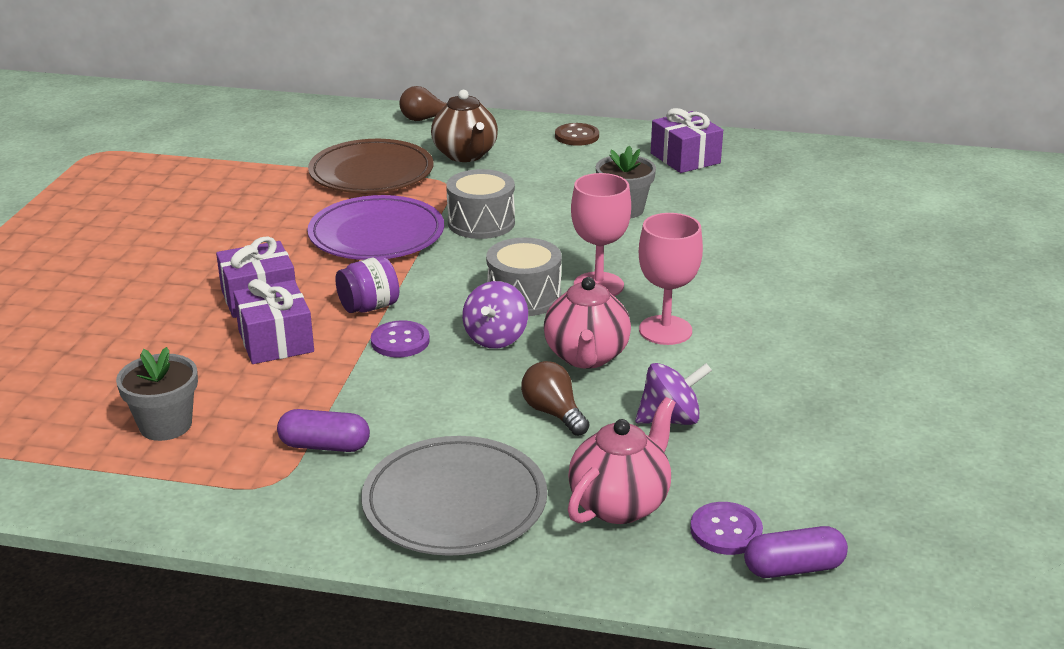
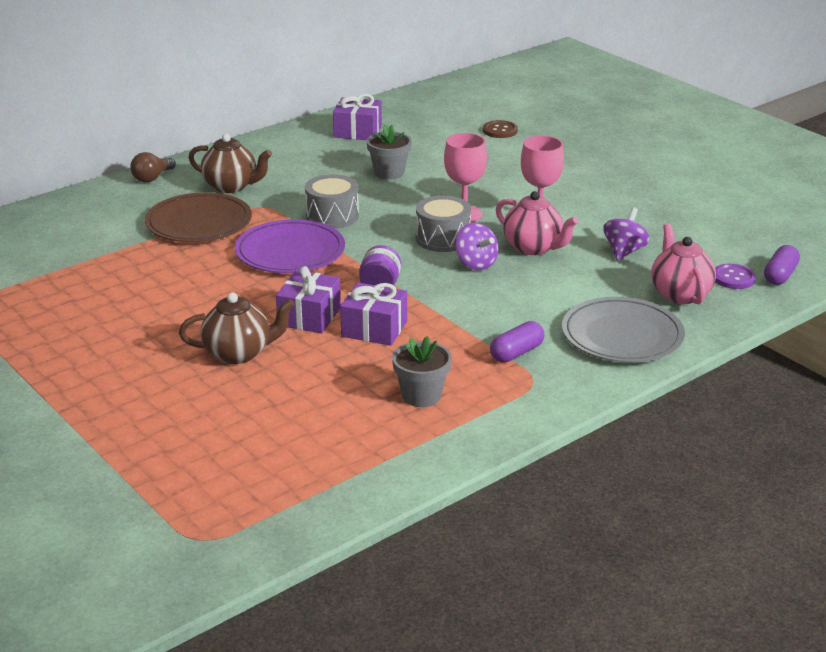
camera: 50 degrees left, 0 degrees up
purple button [371,321,430,357] -> none
brown light bulb [521,361,589,436] -> none
brown button [555,123,599,146] -> brown button moved to [483,120,518,138]
none -> brown teapot [179,293,295,364]

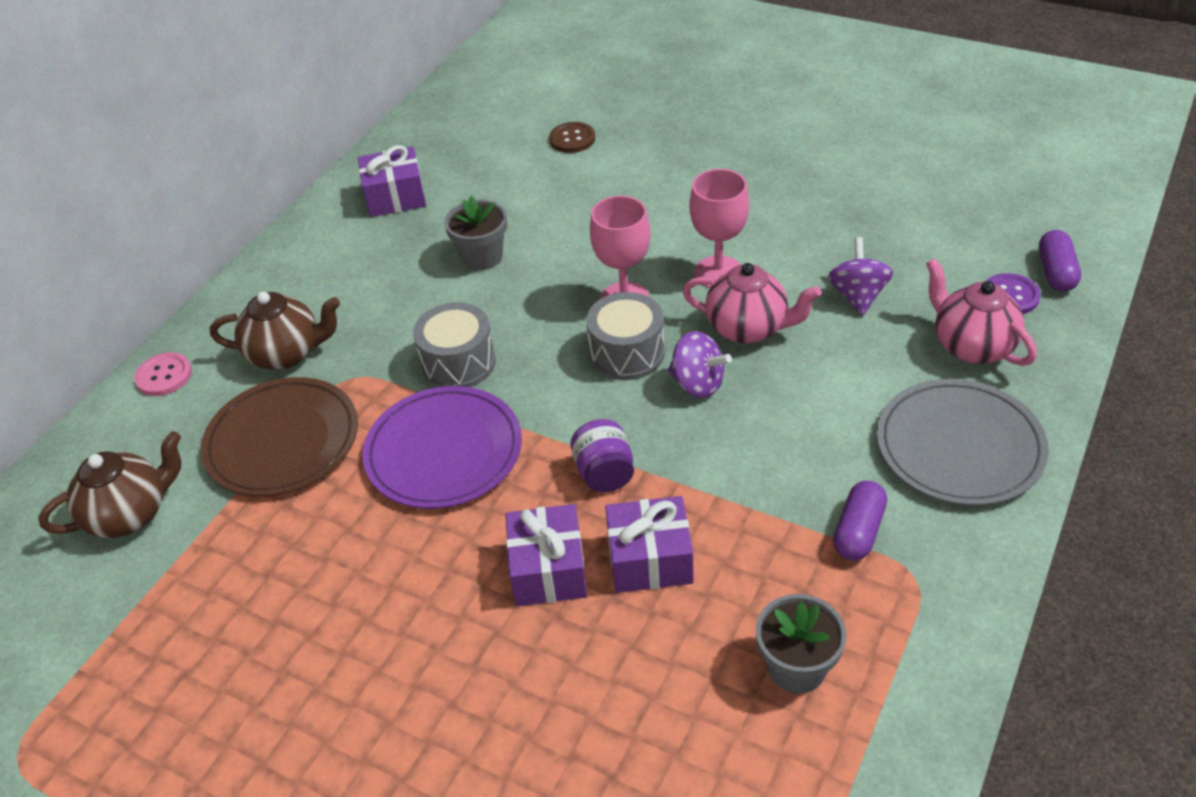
camera: 20 degrees left, 15 degrees up
brown light bulb [130,152,176,183] -> pink button [134,352,192,396]
brown teapot [179,293,295,364] -> brown teapot moved to [38,431,181,538]

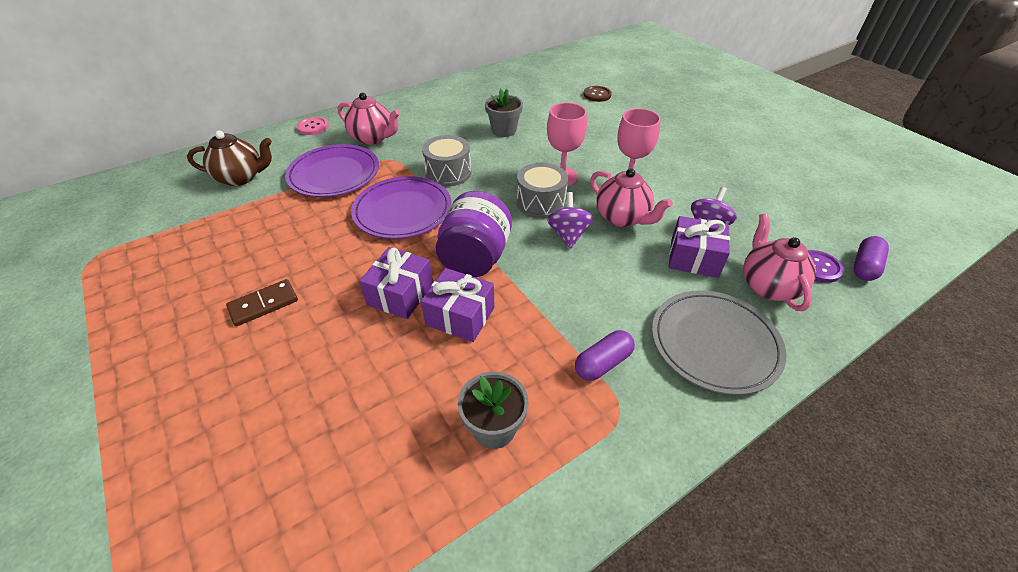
camera: 25 degrees right, 0 degrees up
brown plate [201,377,358,496] -> purple plate [285,144,379,197]
brown teapot [210,291,340,370] -> pink teapot [338,93,400,145]
purple gift [358,145,426,217] -> purple gift moved to [669,216,730,278]
purple jar [571,419,634,493] -> purple jar [436,191,512,277], size x1.73
purple spinning top [668,331,732,398] -> purple spinning top turned 150 degrees counterclockwise [547,192,593,249]
none -> brown domino [226,279,298,326]

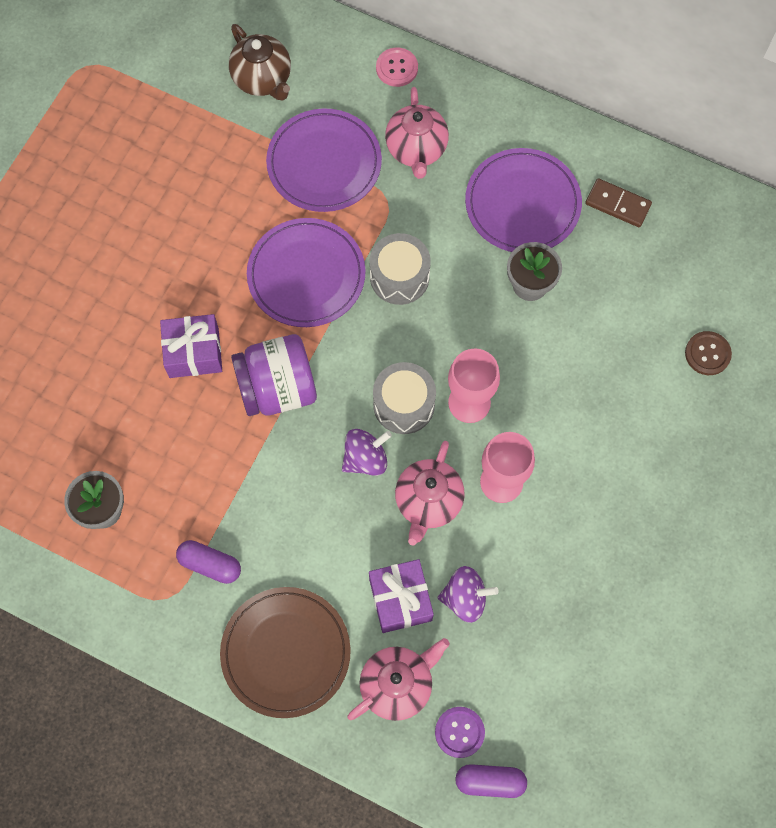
camera: 60 degrees right, 25 degrees up
brown domino [226,279,298,326] -> brown domino moved to [586,178,652,227]
purple gift [421,268,495,342] -> none
grey plate [652,290,787,395] -> brown plate [220,587,351,718]
none -> purple plate [465,148,582,252]

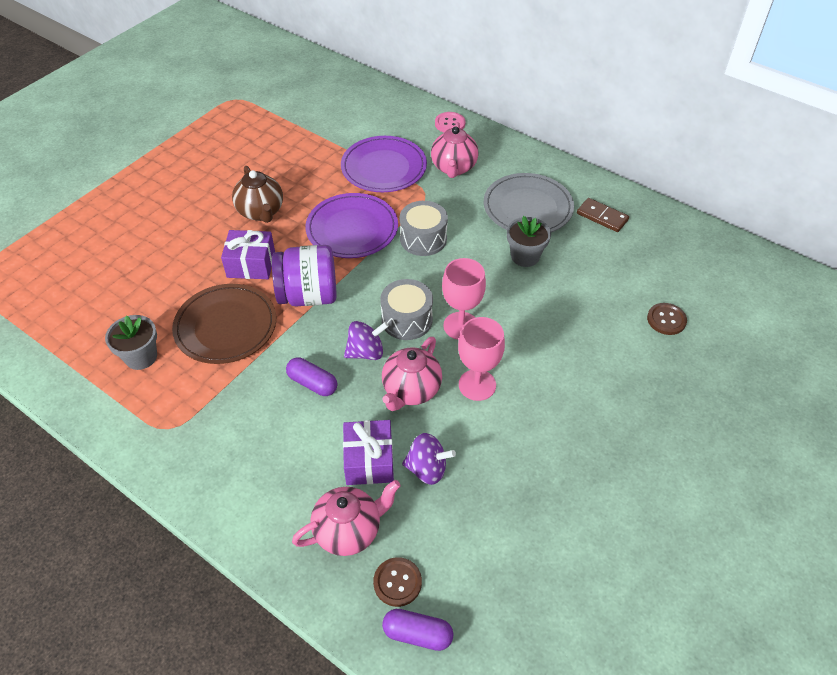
camera: 10 degrees right, 20 degrees down
purple capsule [176,540,241,584] -> purple capsule moved to [286,357,337,396]
brown plate [220,587,351,718] -> brown plate moved to [172,284,276,364]
brown teapot [229,24,291,101] -> brown teapot moved to [232,166,283,223]
purple button [435,707,485,758] -> brown button [373,557,422,607]
purple plate [465,148,582,252] -> grey plate [484,173,574,232]

